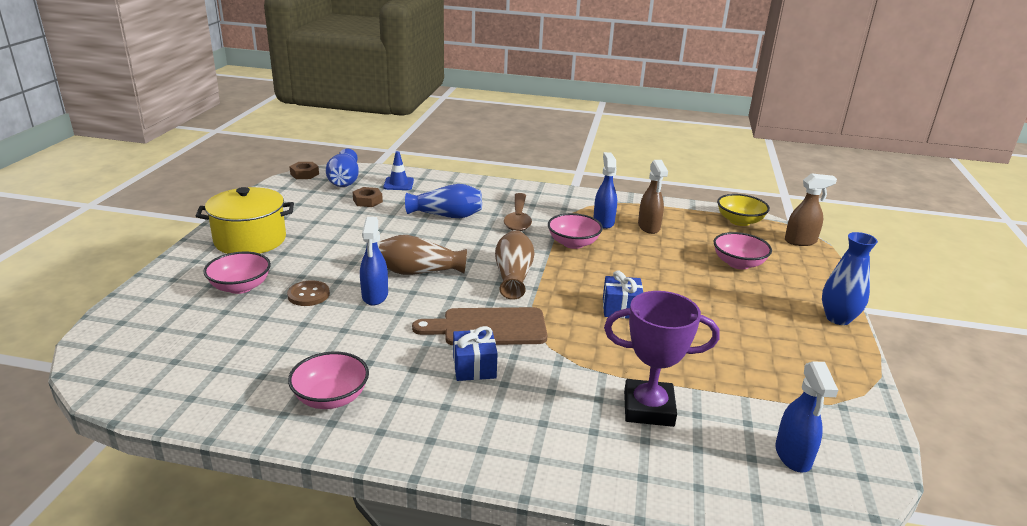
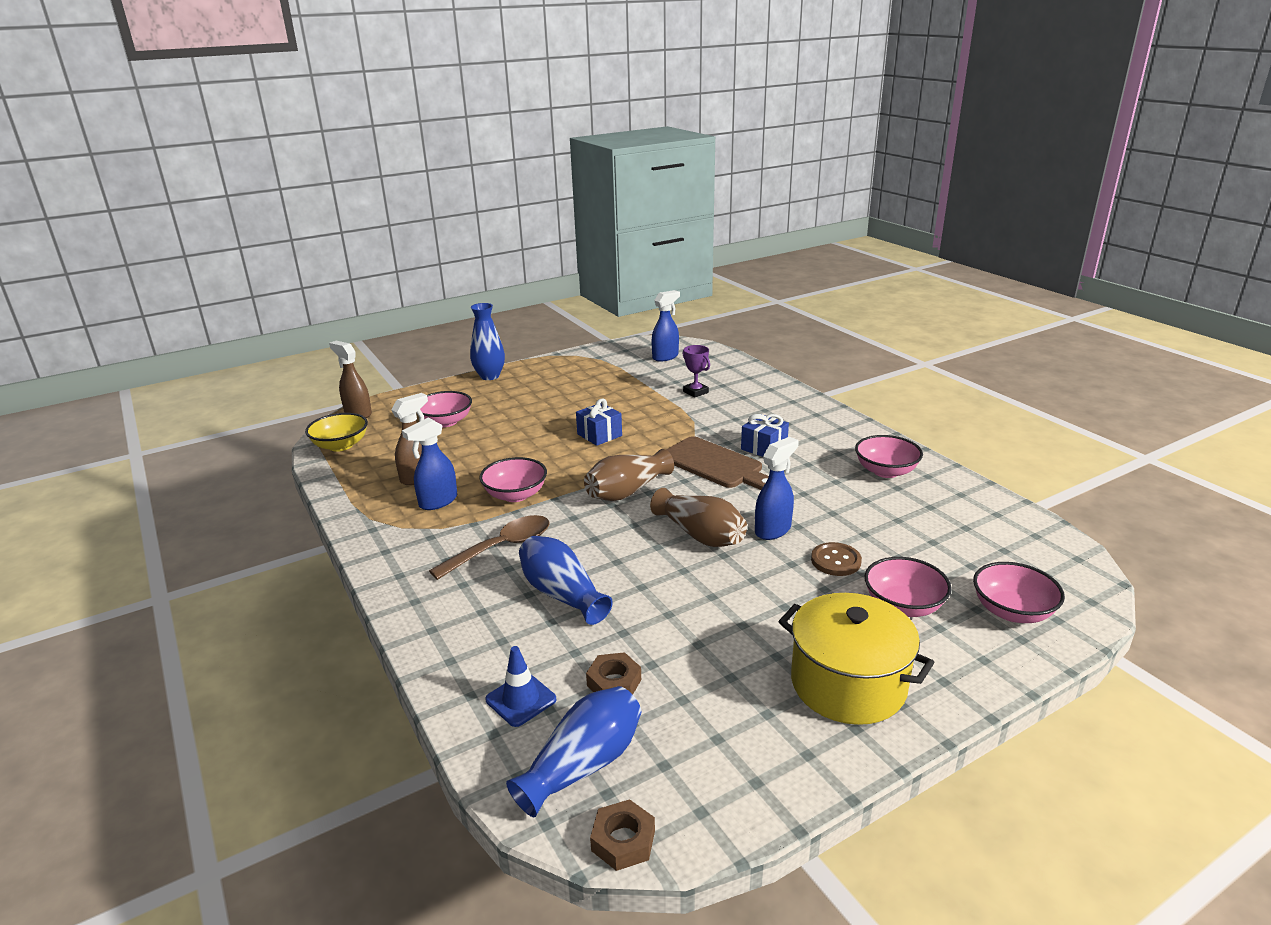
camera: 130 degrees left, 0 degrees up
purple trophy [604,291,720,427] -> purple trophy [682,345,710,398], size x0.55
none -> pink bowl [973,562,1065,623]

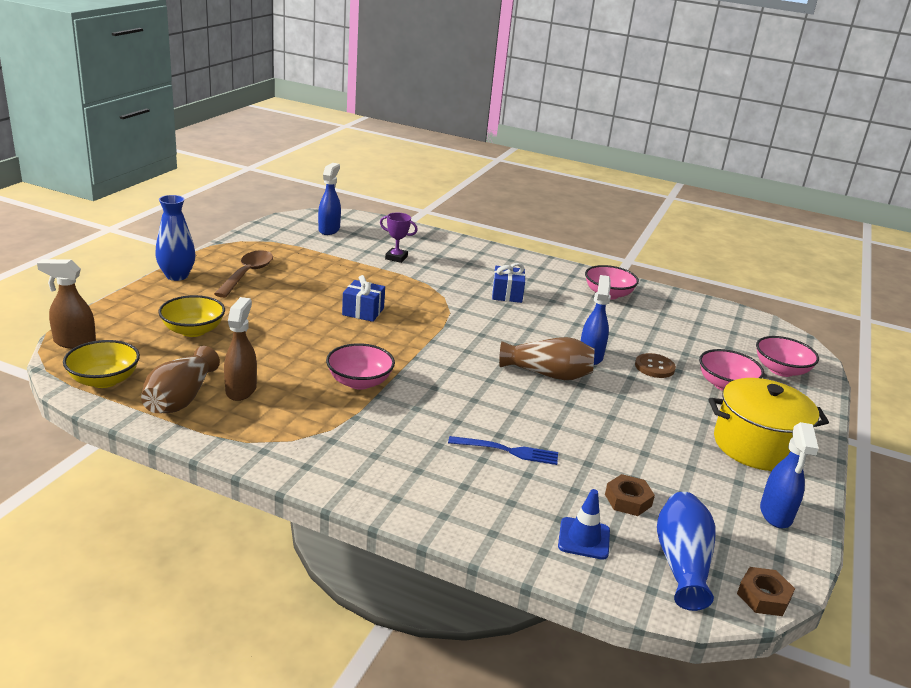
camera: 40 degrees left, 0 degrees up
blue spray bottle [402,417,457,510] -> blue spray bottle moved to [760,422,819,528]
pink bowl [420,391,472,427] -> yellow bowl [158,295,225,337]
brown spoon [429,515,549,580] -> brown spoon moved to [214,250,273,298]
blue vase [519,536,613,625] -> blue fork [448,436,558,465]
brown vase [584,449,674,501] -> brown vase moved to [141,346,220,413]
brown cutting board [666,436,769,490] -> none

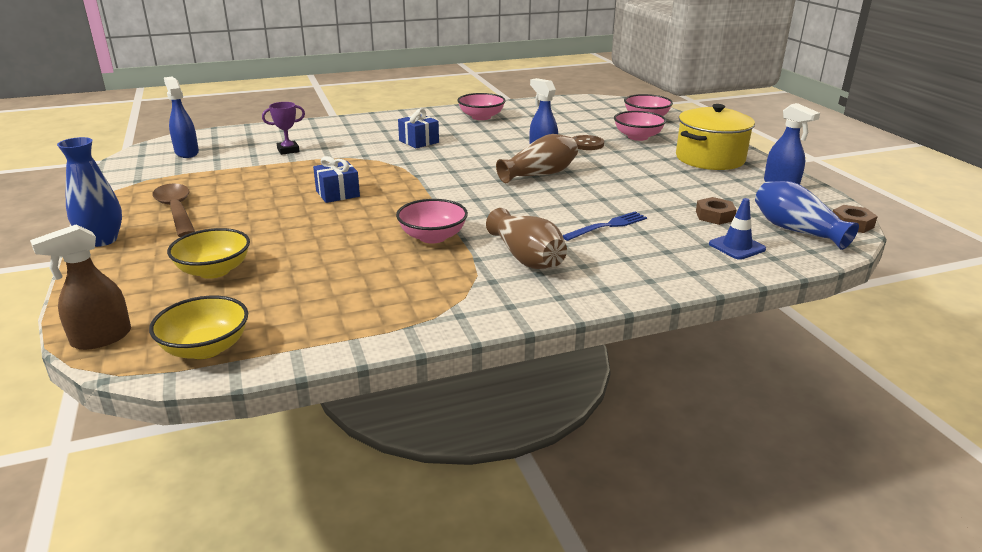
camera: 40 degrees left, 0 degrees up
brown vase [141,346,220,413] -> brown vase moved to [486,208,567,269]
brown spray bottle [224,297,257,401] -> none

